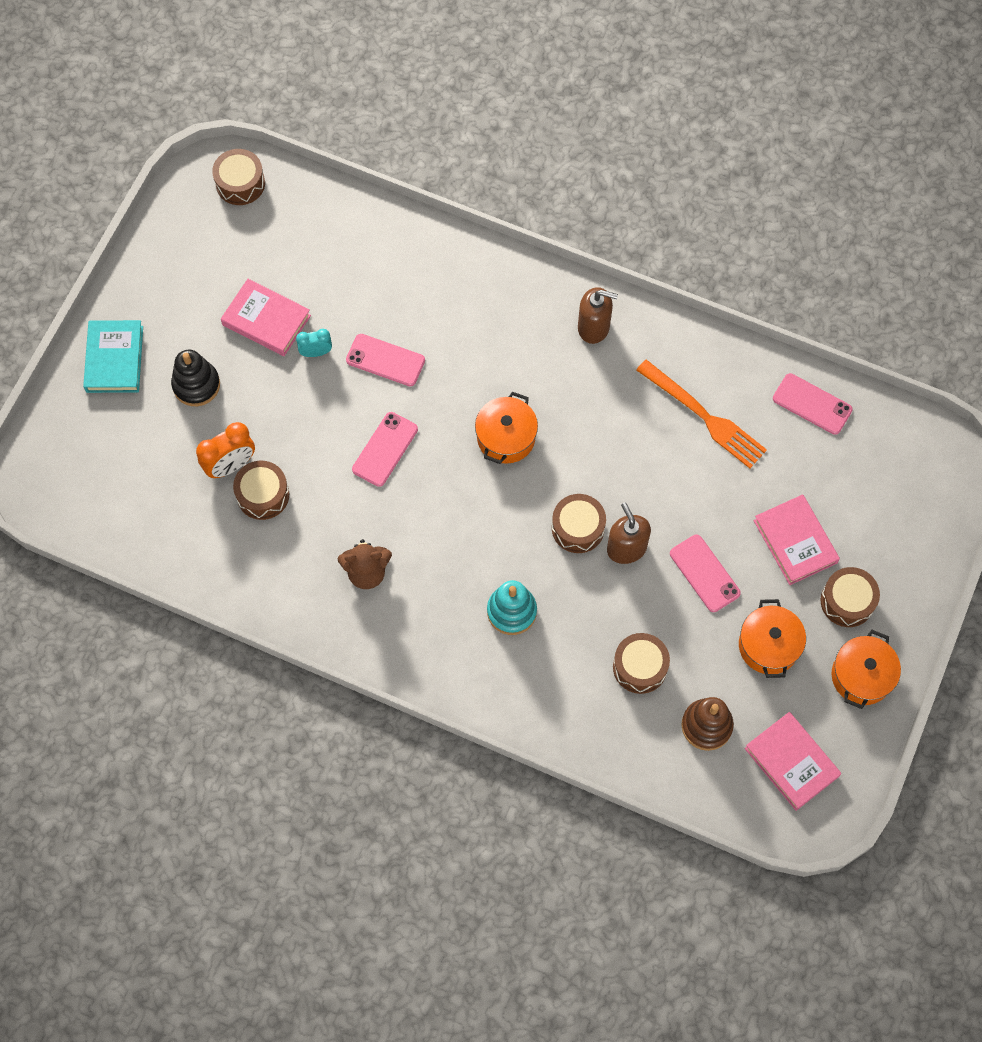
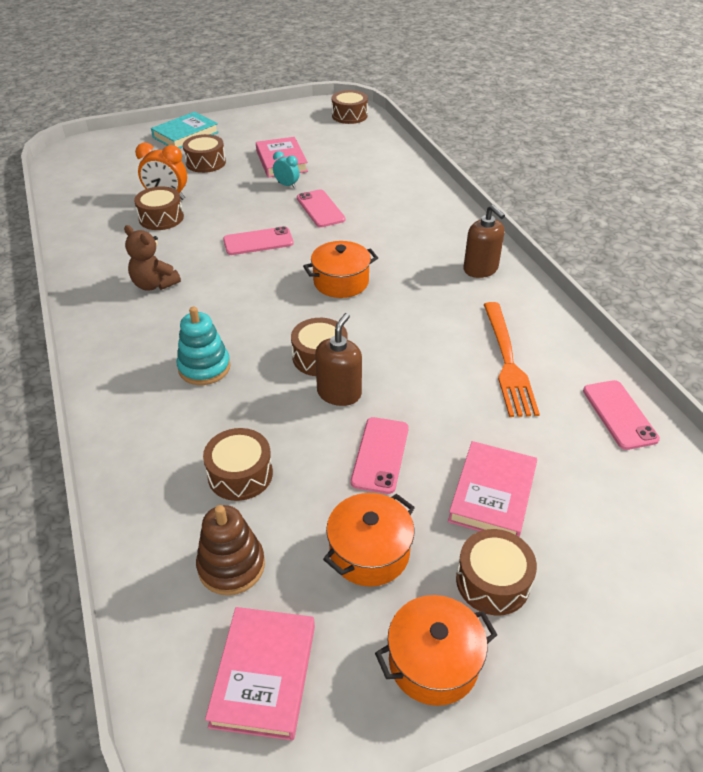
camera: 45 degrees right, 25 degrees down
black stacking toy [171,350,220,406] -> brown drum [183,134,226,173]

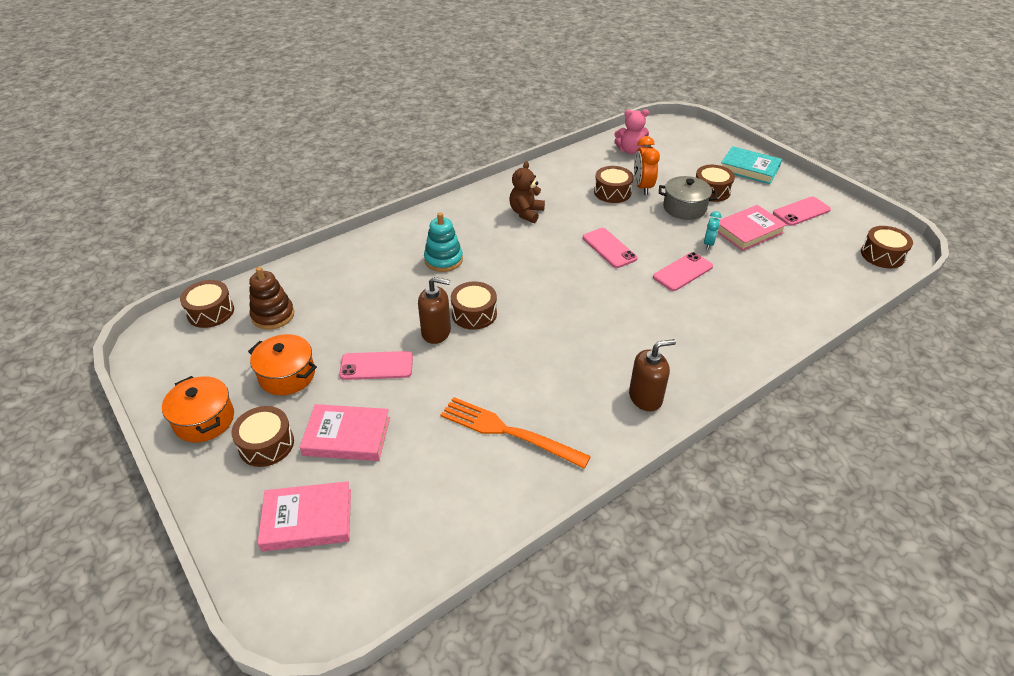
camera: 75 degrees right, 0 degrees up
brown drum [203,428,273,501] -> brown drum moved to [180,280,234,328]
pink book [205,607,315,741] -> pink book moved to [258,481,351,551]
orange pot [303,241,378,298] -> none
brown soap dispenser [464,205,505,278] -> brown soap dispenser turned 150 degrees counterclockwise [629,339,676,411]
orange fork [484,302,540,417] -> orange fork turned 45 degrees clockwise [440,397,591,469]
pink phone [583,380,660,450] -> pink phone moved to [773,197,831,226]
none -> pink teddy bear [614,109,649,154]
none -> grey pot [659,176,717,220]

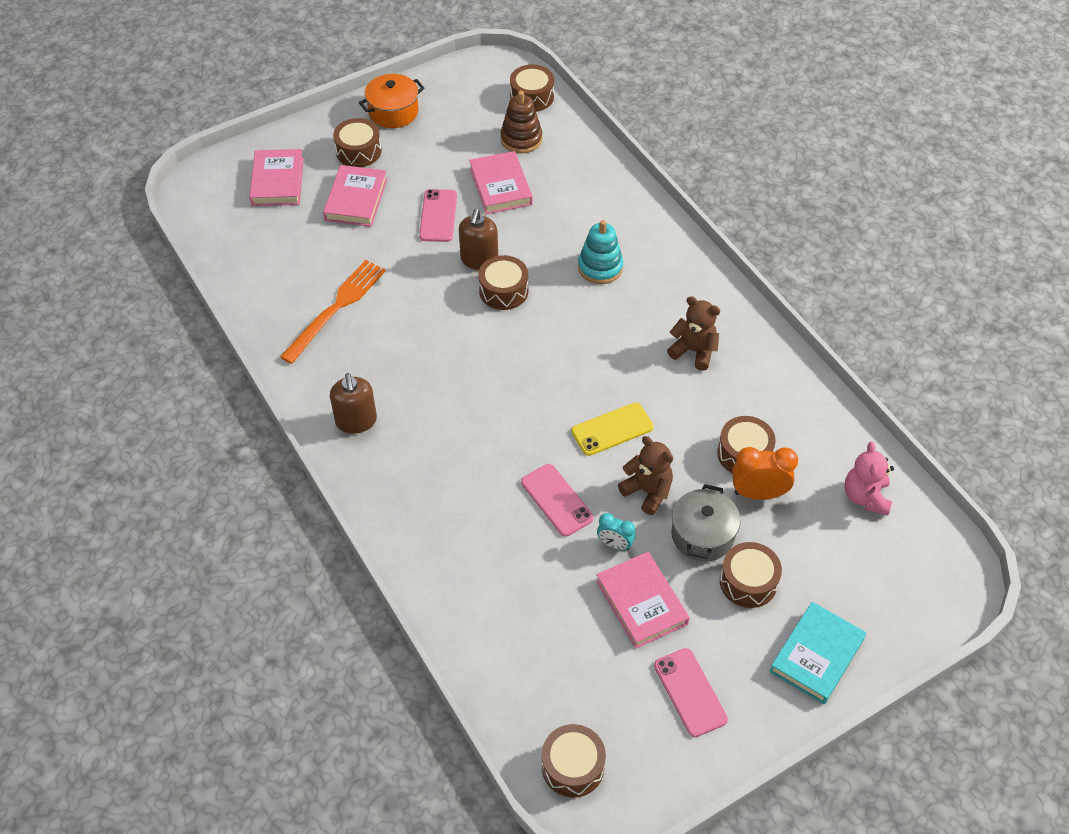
camera: 95 degrees right, 10 degrees up
orange pot [248,334,317,395] -> none
pink phone [583,228,637,268] -> yellow phone [572,402,654,456]
none -> pink book [469,151,533,214]
none -> brown teddy bear [618,436,673,515]

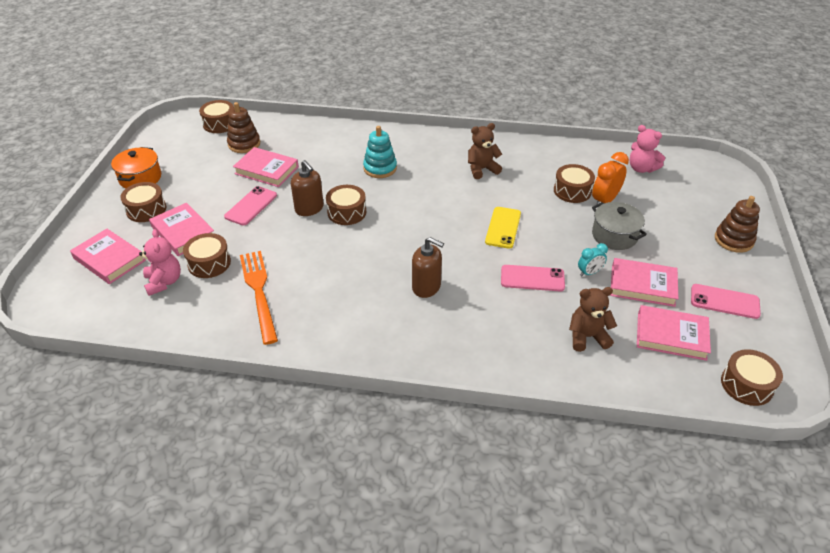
camera: 50 degrees left, 10 degrees down
brown soap dispenser [330,373,377,434] -> brown soap dispenser moved to [412,237,444,298]
pink phone [419,189,457,242] -> pink phone turned 75 degrees clockwise [224,186,277,225]
brown teddy bear [618,436,673,515] -> brown teddy bear moved to [569,287,617,352]
brown drum [720,542,782,608] -> brown drum moved to [183,233,231,278]
turquoise book [769,602,866,704] -> brown stacking toy [715,196,760,253]
none -> pink teddy bear [139,229,181,296]
none -> pink book [637,305,711,361]

